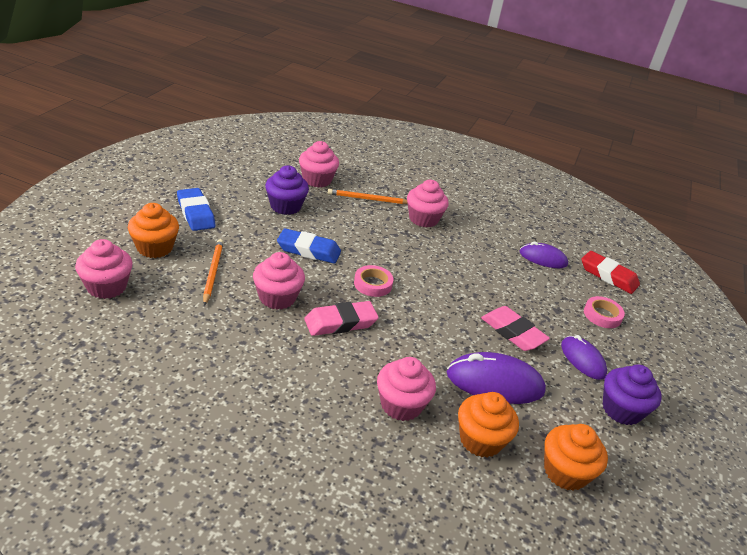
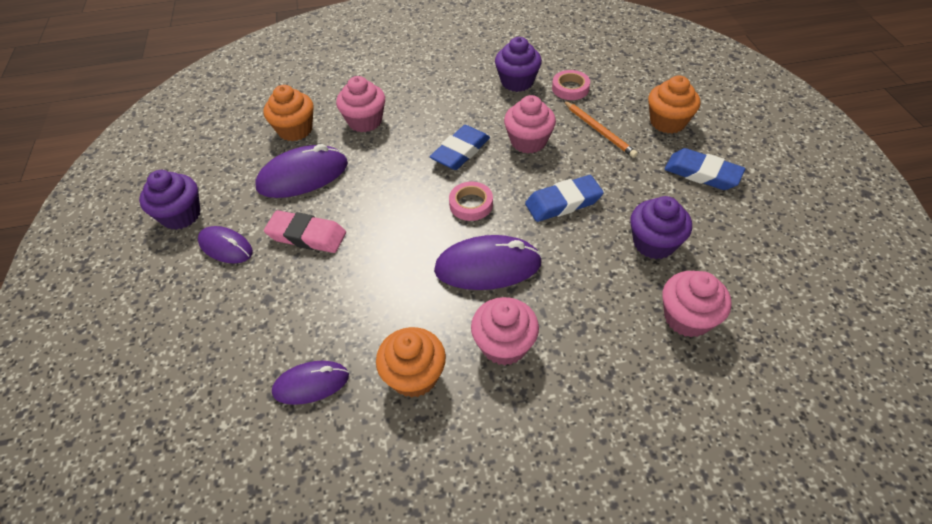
camera: 155 degrees right, 15 degrees up
pink cupcake [75,239,133,299] -> none
pink eraser [304,301,379,336] -> blue eraser [430,125,490,170]
orange pencil [328,189,408,204] -> none
orange cupcake [544,424,608,491] -> orange cupcake moved to [376,327,446,398]
red eraser [582,251,640,294] -> none
pink tape [584,296,625,328] -> pink tape moved to [552,70,590,100]
none -> purple mouse [434,235,542,290]
none -> purple cupcake [495,37,542,92]

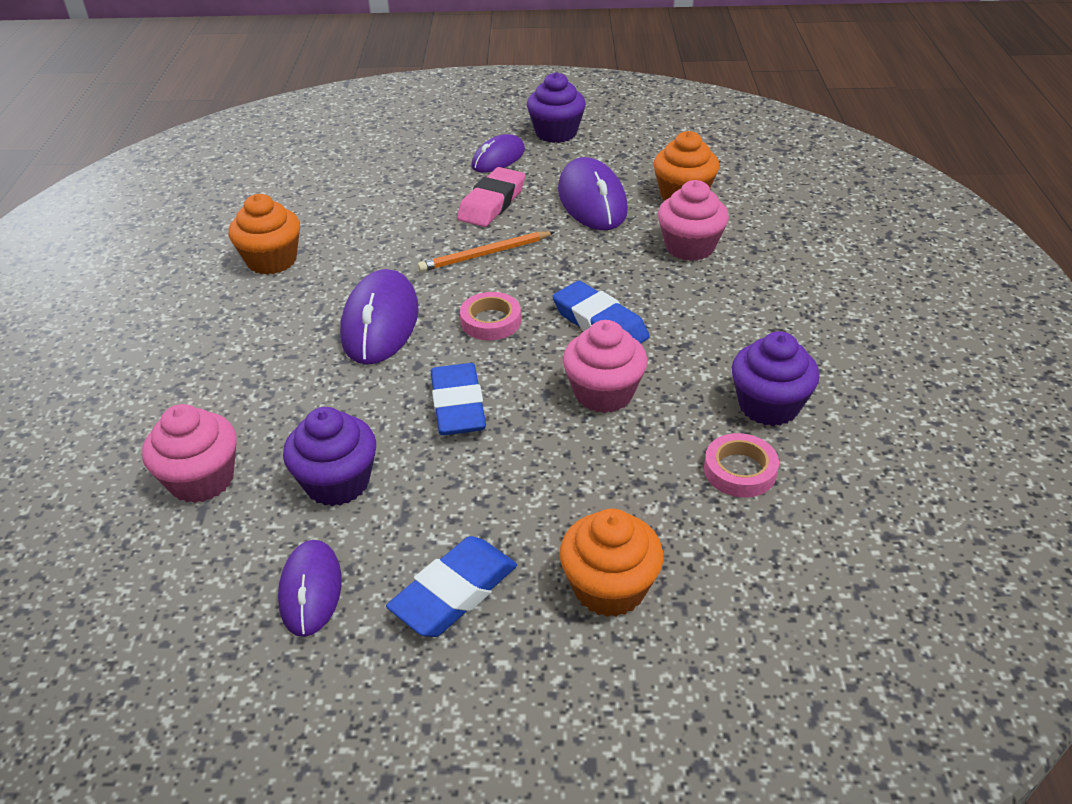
camera: 100 degrees right, 10 degrees down
purple mouse [272,361,349,405] -> purple mouse moved to [278,540,342,637]
pink cupcake [471,297,539,365] -> none
orange pencil [564,101,638,158] -> orange pencil moved to [417,231,555,272]

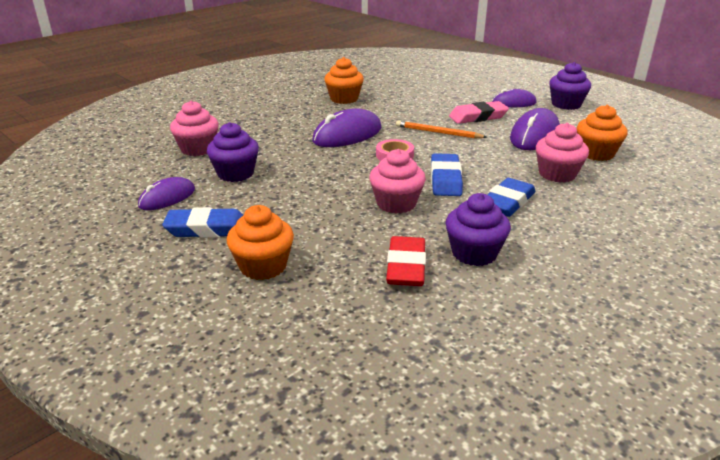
camera: 45 degrees right, 10 degrees down
blue eraser [431,363,486,435] -> blue eraser moved to [488,178,535,217]
pink tape [704,433,779,498] -> red eraser [386,236,426,286]

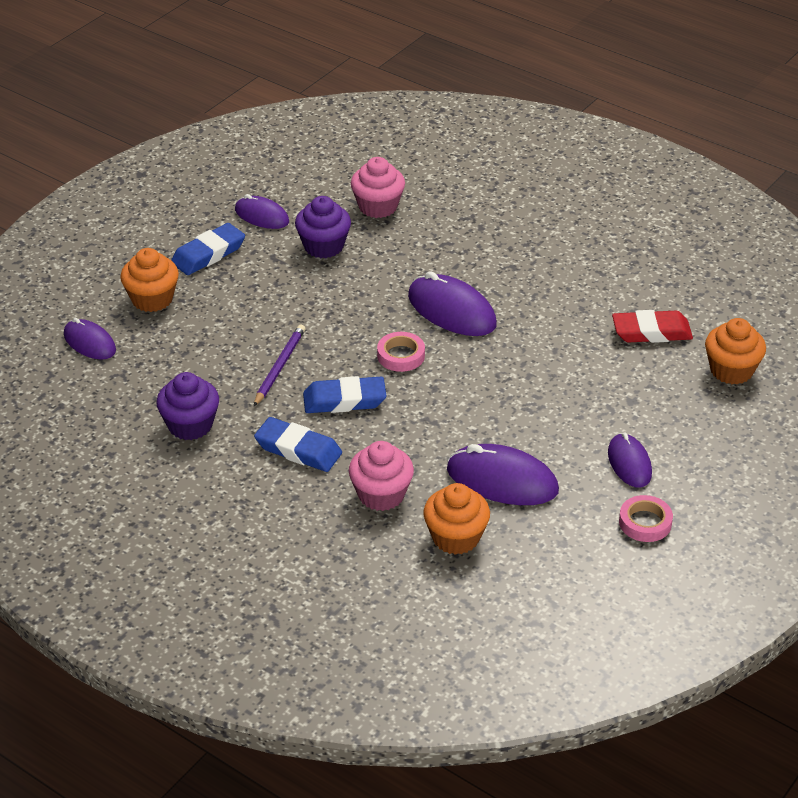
camera: 80 degrees right, 10 degrees up
blue eraser [162,207,243,238] -> blue eraser turned 60 degrees clockwise [172,223,245,275]
orange cupcake [324,57,364,104] -> orange cupcake moved to [705,318,766,385]
pink cupcake [369,149,426,214] -> purple pencil [254,325,305,406]
red eraser [386,236,426,286] -> red eraser moved to [612,310,693,343]
orange pencil [396,120,487,138] -> none
pink eraser [449,101,509,124] -> none
purple cupcake [549,62,591,110] -> pink tape [619,495,673,542]
none -> purple mouse [64,318,116,360]

